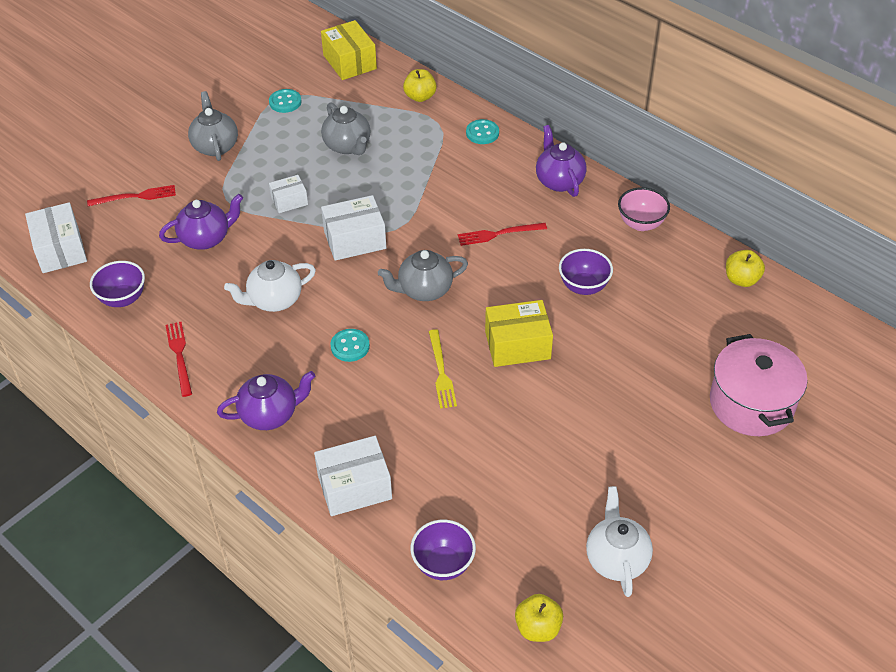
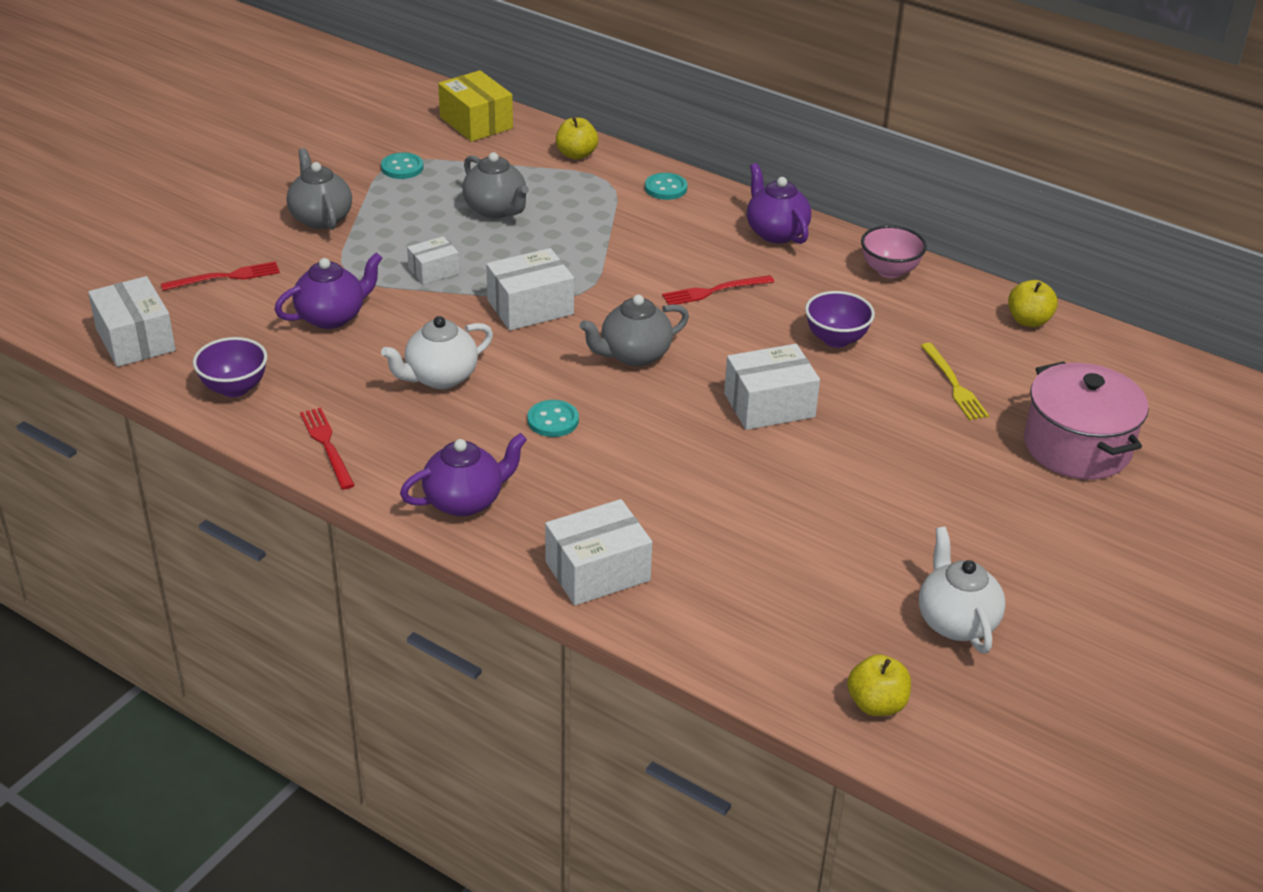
camera: 10 degrees left, 10 degrees down
purple bowl [411,519,476,580] -> none
yellow fork [429,329,457,409] -> yellow fork moved to [921,343,989,420]
yellow box [485,300,553,367] -> white box [724,344,820,430]

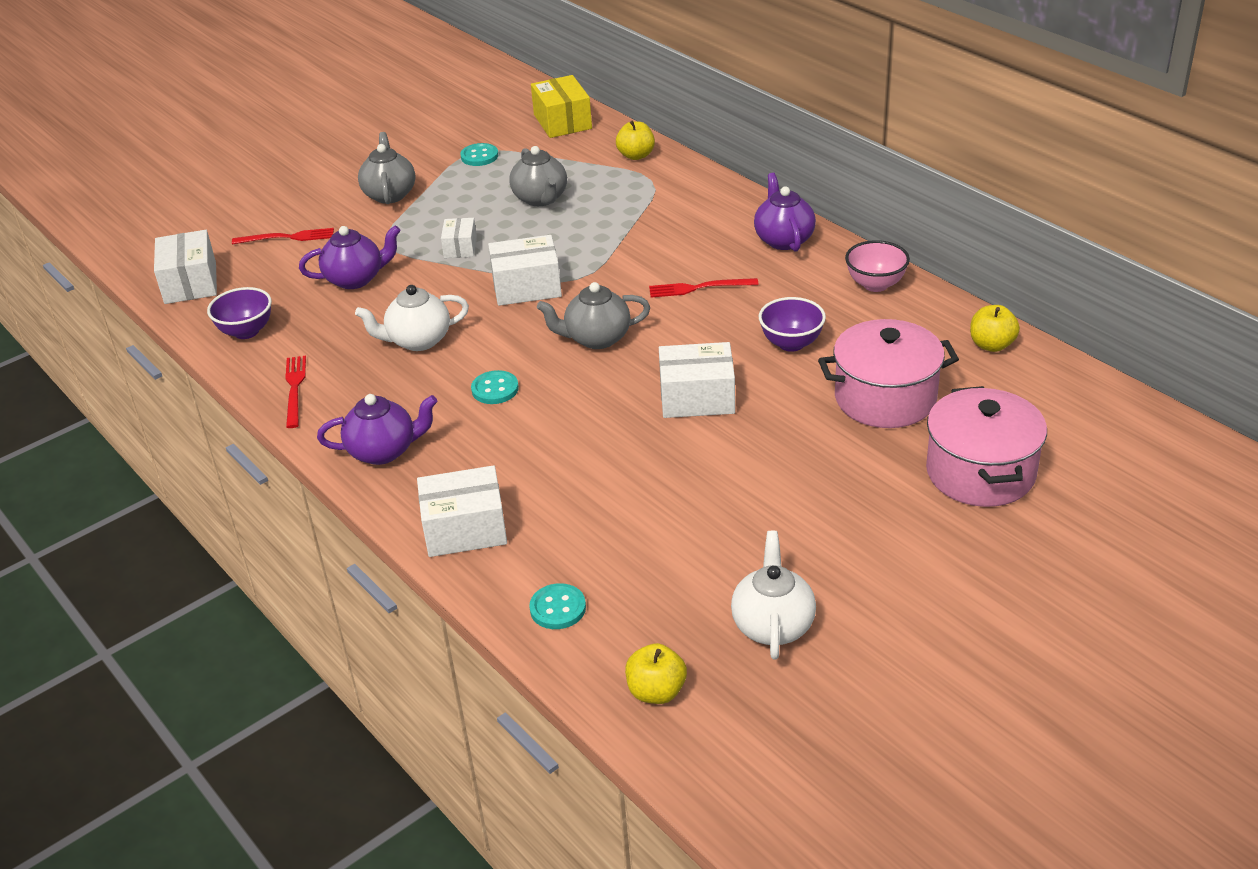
camera: 20 degrees right, 0 degrees up
white box [407,236,459,285] -> white box turned 75 degrees counterclockwise [441,218,477,258]
turquoise button [645,173,687,200] -> turquoise button moved to [529,583,586,629]
yellow fork [921,343,989,420] -> pink pot [818,319,959,428]

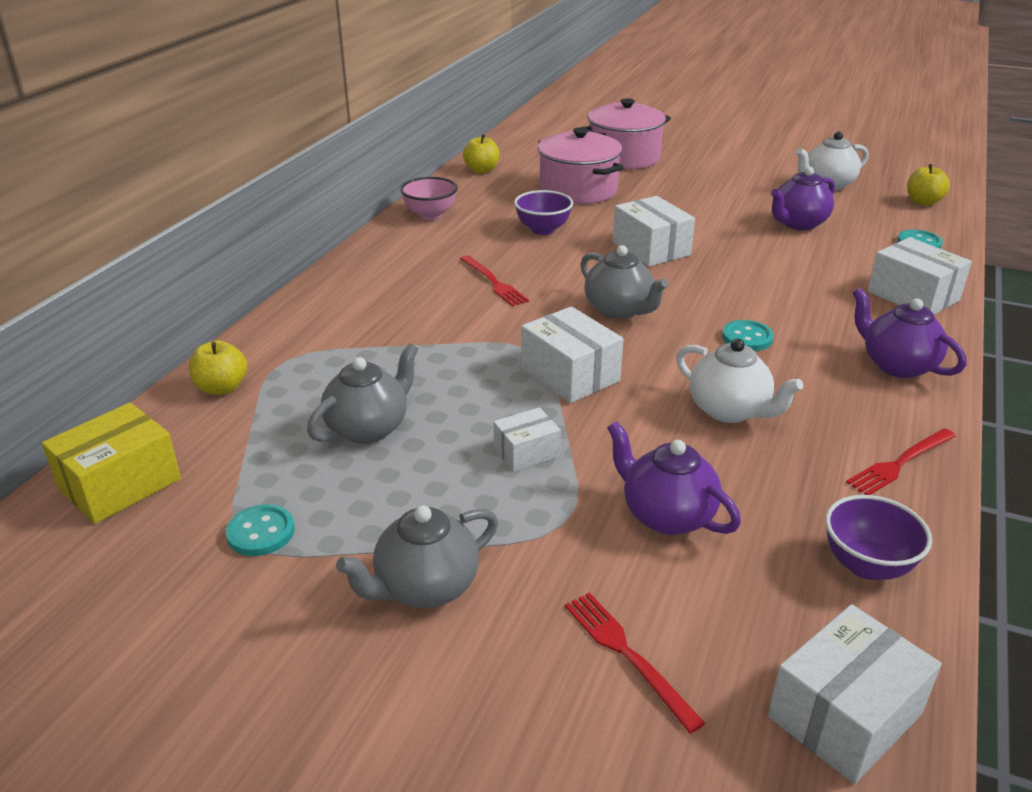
camera: 120 degrees left, 5 degrees down
purple teapot [754,173,816,252] -> purple teapot moved to [771,166,835,230]

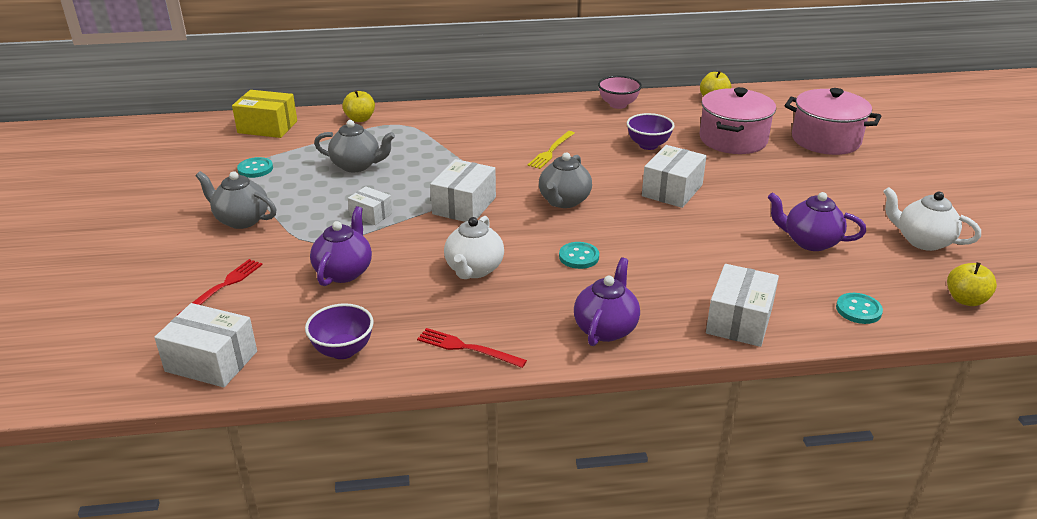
camera: 60 degrees right, 0 degrees up
red fork [460,255,529,307] -> yellow fork [528,131,575,169]

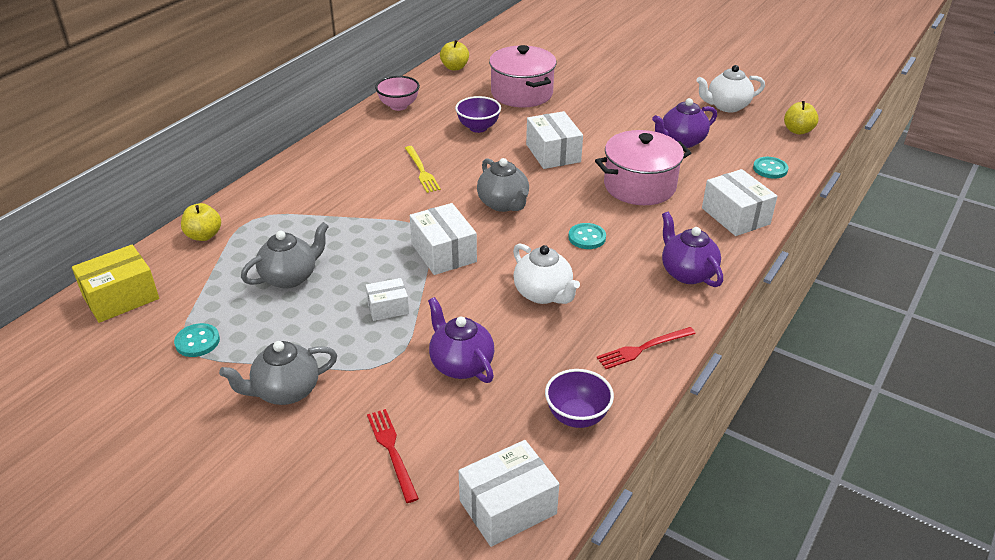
camera: 50 degrees left, 5 degrees up
pink pot [785,88,881,155] -> pink pot moved to [595,130,691,205]

